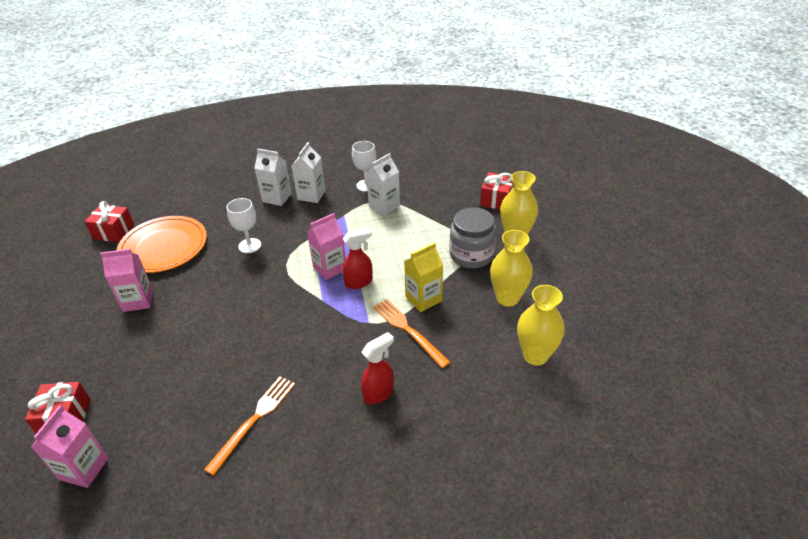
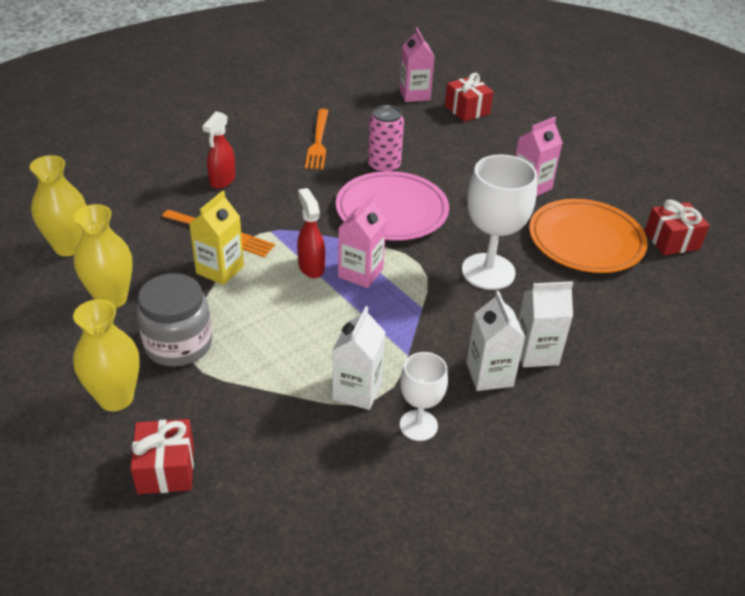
camera: 150 degrees right, 0 degrees up
white goblet [227,198,261,253] -> white goblet [462,154,537,290], size x1.69
red spray bottle [343,228,373,289] -> red spray bottle turned 120 degrees clockwise [297,188,325,278]
none -> pink plate [336,171,449,241]
none -> pink can [368,105,404,172]

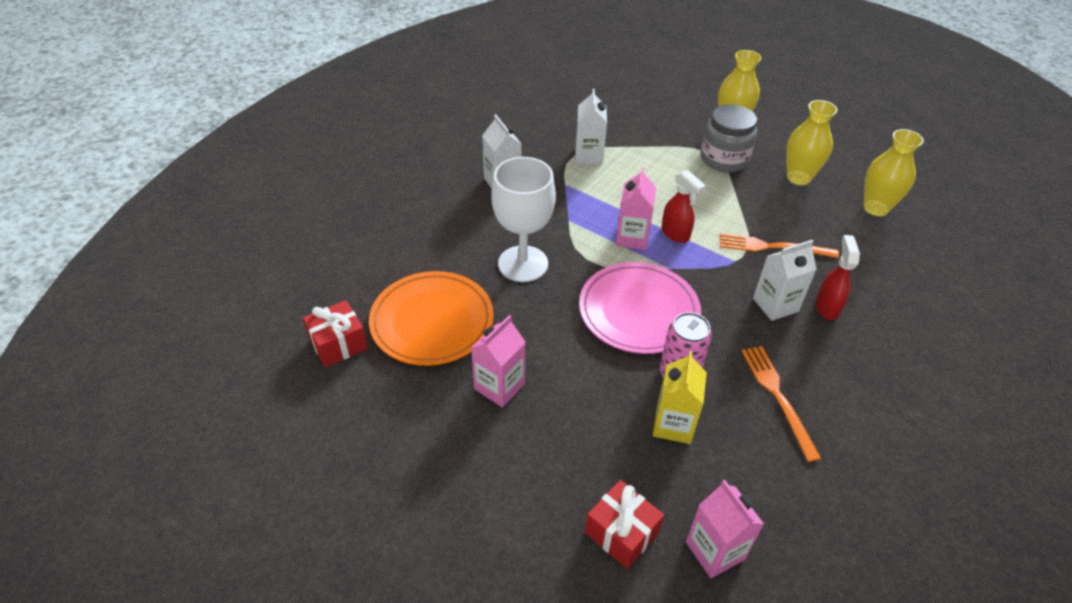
camera: 165 degrees right, 5 degrees up
red gift [131,419,194,494] -> none
yellow carton [189,191,244,285] -> yellow carton moved to [653,351,707,444]
white goblet [400,352,448,441] -> none
white carton [518,281,573,367] -> white carton moved to [753,240,817,321]

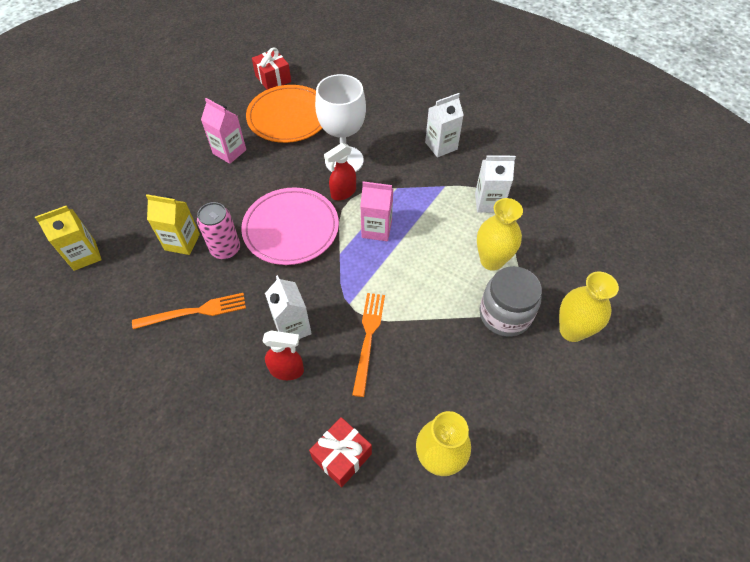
camera: 90 degrees right, 10 degrees up
red gift [585,480,664,569] -> red gift moved to [309,417,372,487]
red spray bottle [662,170,706,243] -> red spray bottle moved to [324,143,356,201]
pink carton [686,480,764,578] -> yellow carton [35,206,102,271]
yellow vase [786,100,837,185] -> yellow vase moved to [477,198,523,271]

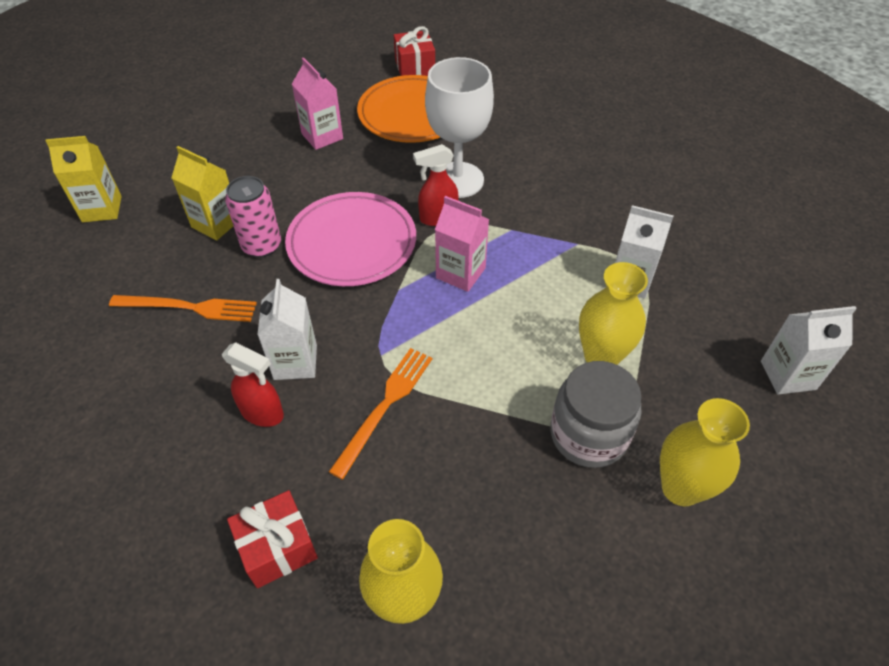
camera: 20 degrees right, 5 degrees down
white carton [425,93,464,157] -> white carton moved to [761,306,857,395]

